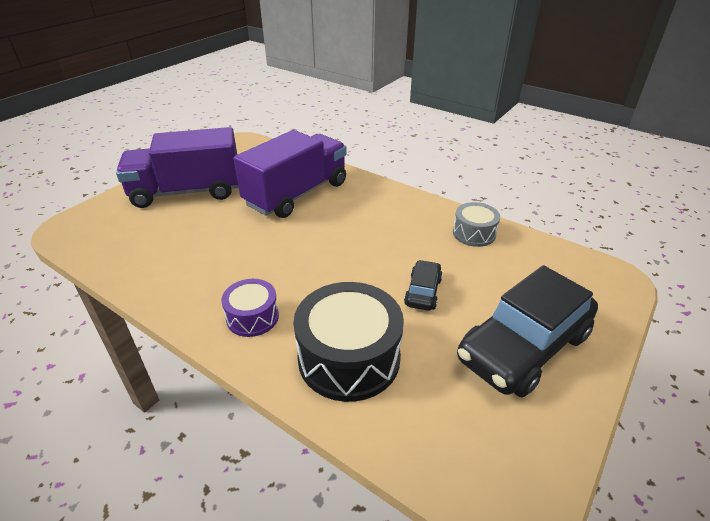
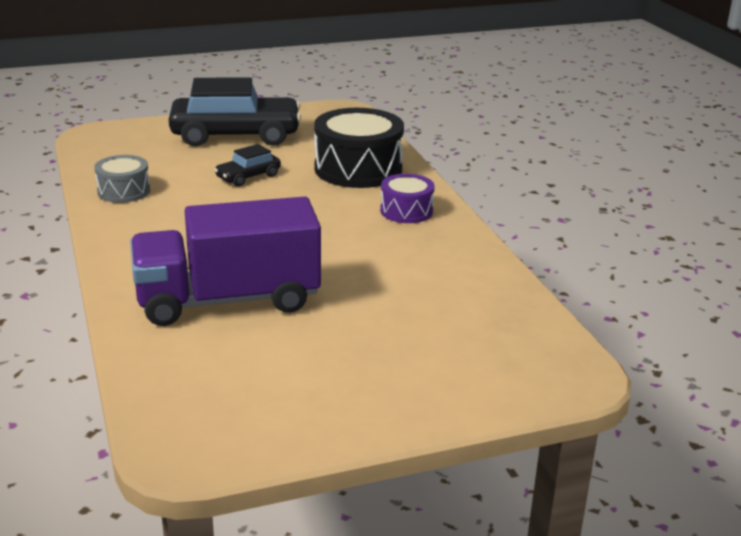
camera: 145 degrees left, 10 degrees down
purple truck [116,127,239,208] -> none

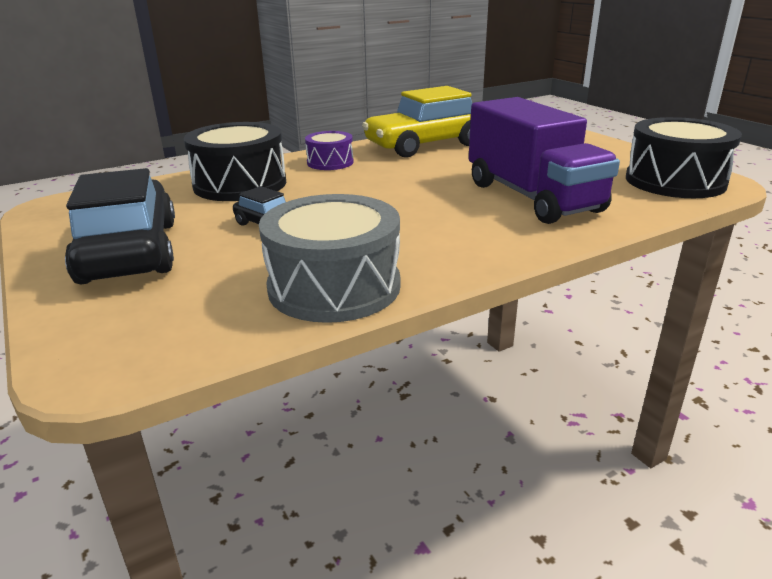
camera: 100 degrees left, 0 degrees up
grey drum [94,155,150,203] -> grey drum [259,194,400,323], size x1.81
none -> yellow car [362,86,472,158]
none -> black drum [626,117,742,198]

